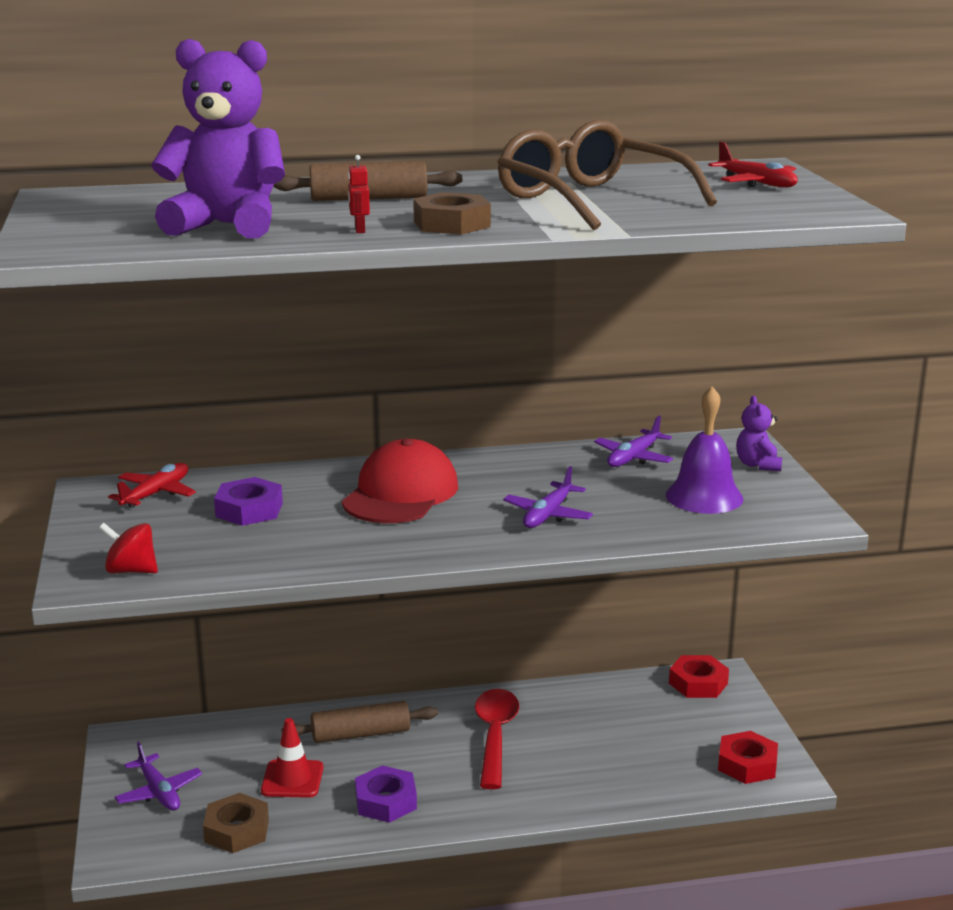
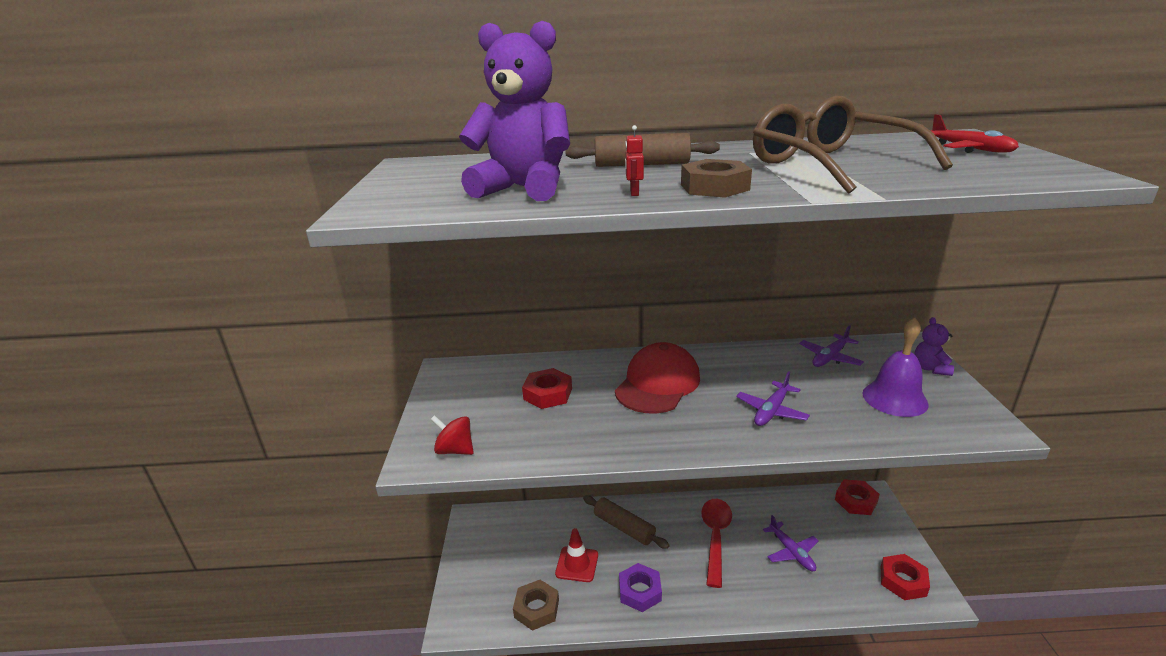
camera: 10 degrees right, 5 degrees up
red plane [108,463,196,508] -> none
purple plane [115,742,202,811] -> purple plane moved to [763,515,819,571]
purple nut [214,477,283,526] -> red nut [522,368,572,409]
brown rolling pin [281,701,438,743] -> brown rolling pin turned 45 degrees clockwise [583,495,670,549]

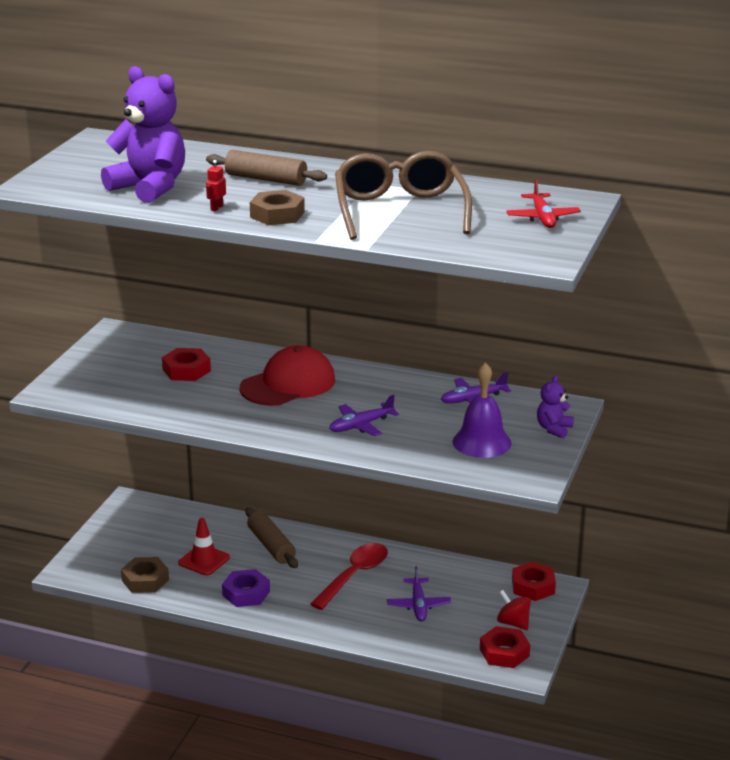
camera: 20 degrees right, 0 degrees up
red spinning top [430,415,474,455] -> red spinning top moved to [497,590,531,630]

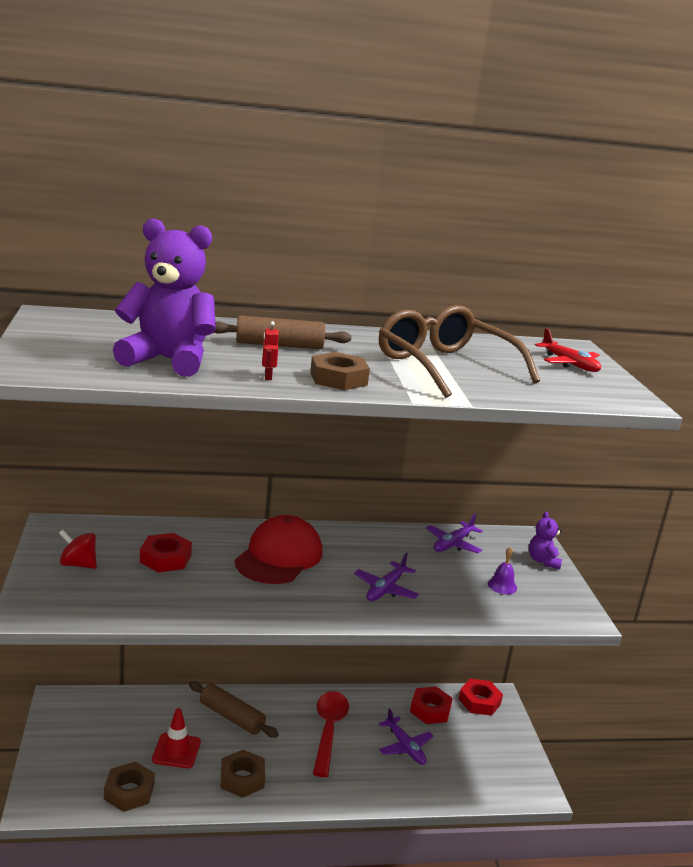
camera: 30 degrees left, 5 degrees down
purple nut [222,569,270,607] -> brown nut [221,750,265,798]
purple bell [453,362,512,458] -> purple bell [488,547,517,594], size x0.52
red nut [480,626,530,668] -> red nut moved to [410,687,453,724]
red spinning top [497,590,531,630] -> red spinning top moved to [59,530,97,569]

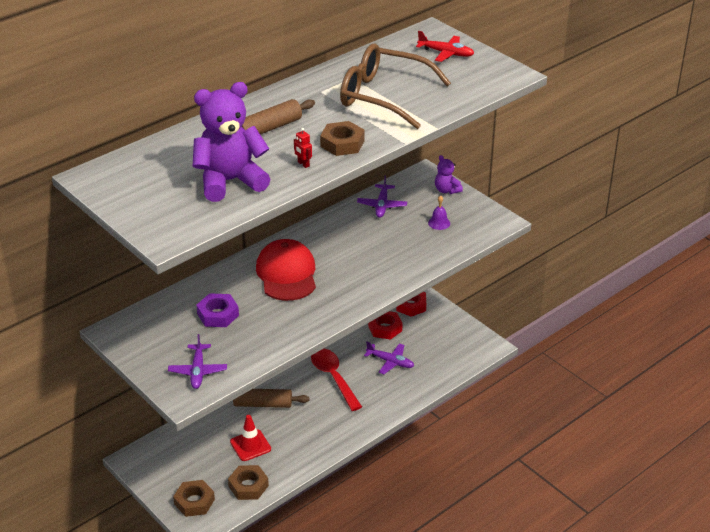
camera: 30 degrees left, 15 degrees up
red spinning top [59,530,97,569] -> none
red nut [140,533,192,573] -> purple nut [196,293,239,327]
brown nut [221,750,265,798] -> brown nut moved to [173,480,215,517]
purple plane [354,552,419,601] -> purple plane moved to [168,334,227,389]

